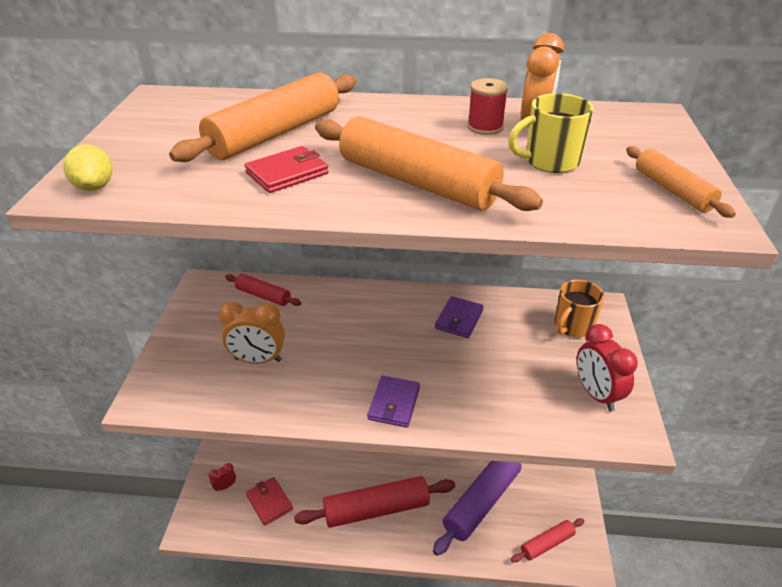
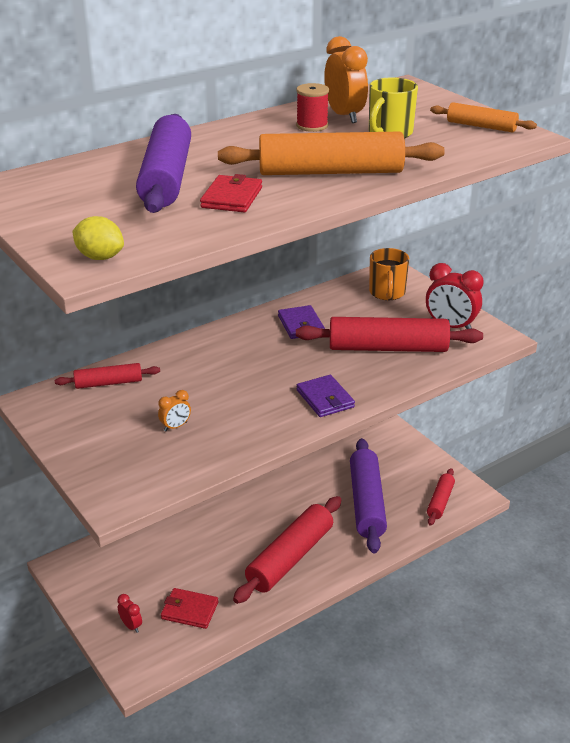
camera: 40 degrees left, 5 degrees down
orange rolling pin [169,72,356,162] -> purple rolling pin [136,114,191,213]
red clock [209,463,236,491] -> red clock turned 120 degrees clockwise [117,594,142,633]
orange clock [219,302,285,364] -> orange clock [158,390,191,431], size x0.52
none -> red rolling pin [296,317,483,352]

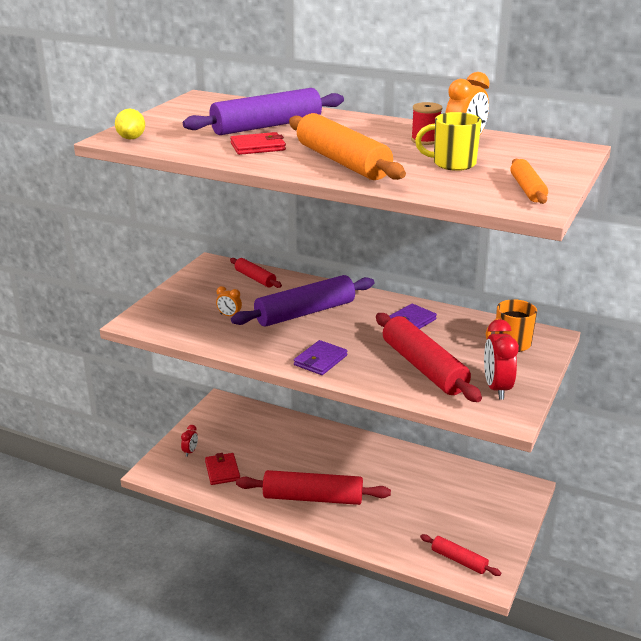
camera: 60 degrees right, 5 degrees down
purple rolling pin [350,438,387,554] -> purple rolling pin moved to [231,275,374,327]
red rolling pin [427,468,455,526] -> red rolling pin turned 45 degrees clockwise [420,534,501,576]

